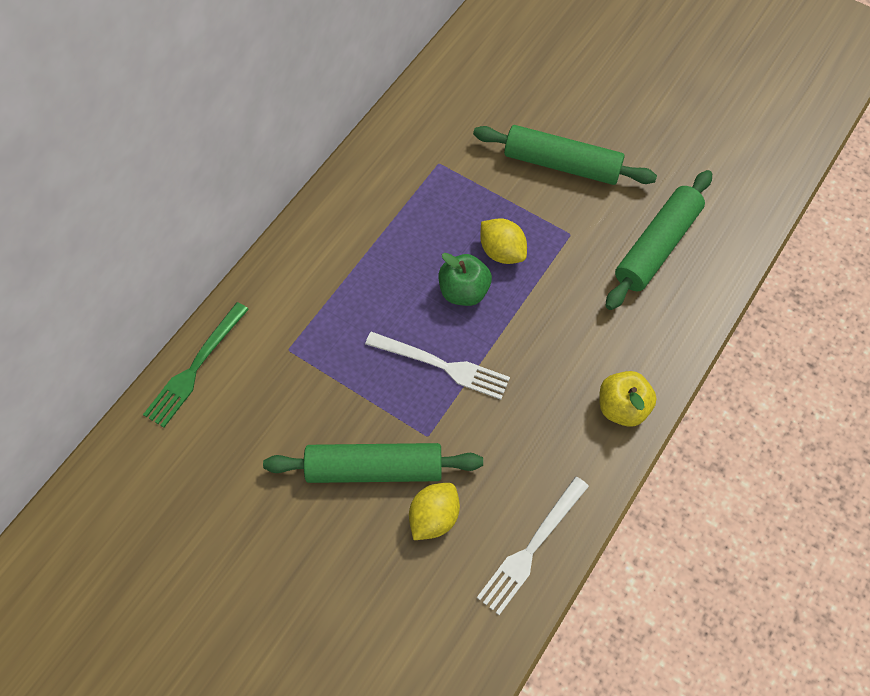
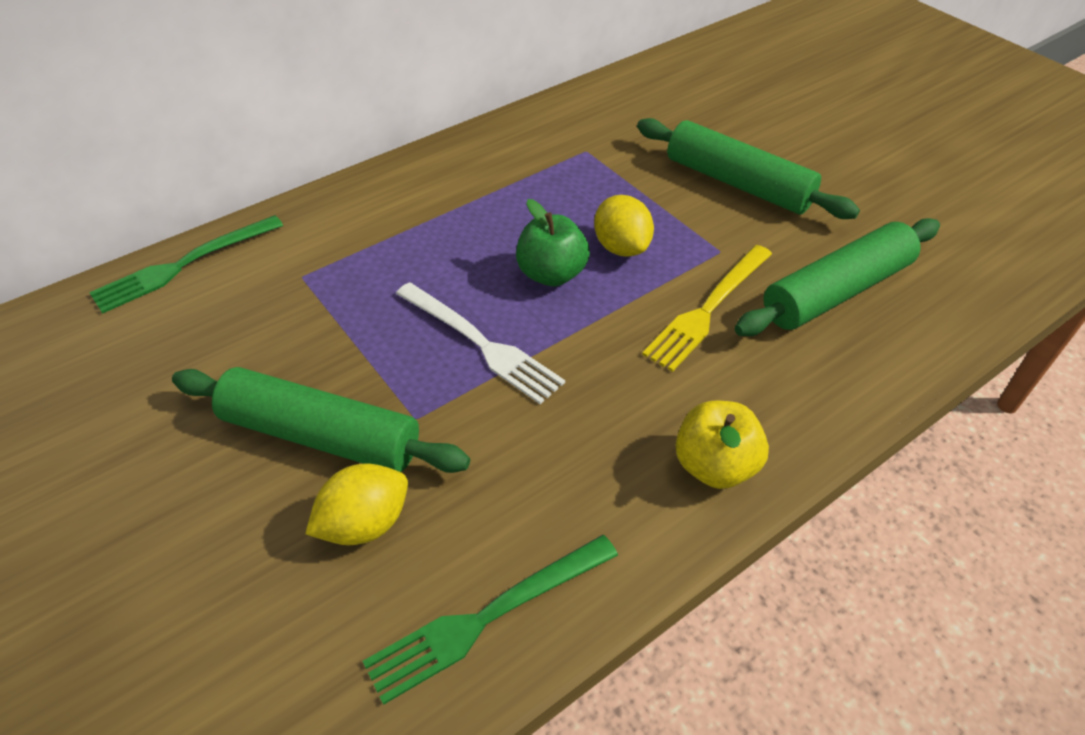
camera: 20 degrees right, 15 degrees down
white fork [477,476,589,615] -> green fork [363,535,618,705]
none -> yellow fork [642,245,772,372]

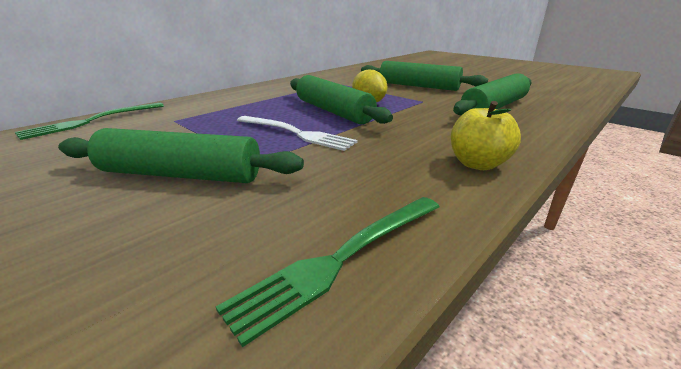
camera: 10 degrees left, 20 degrees down
yellow lemon [305,463,408,545] -> none
green apple [516,199,590,286] -> green rolling pin [290,75,393,124]
yellow fork [642,245,772,372] -> none

